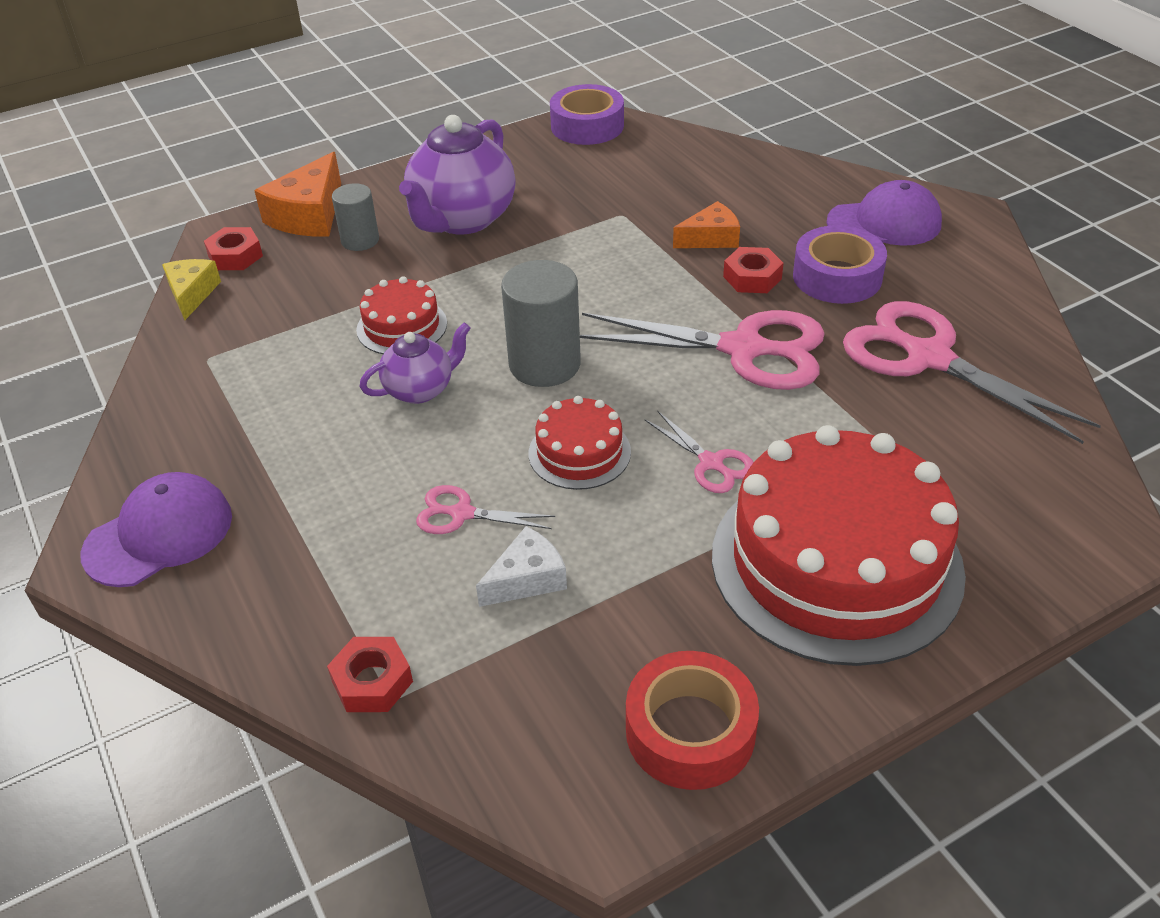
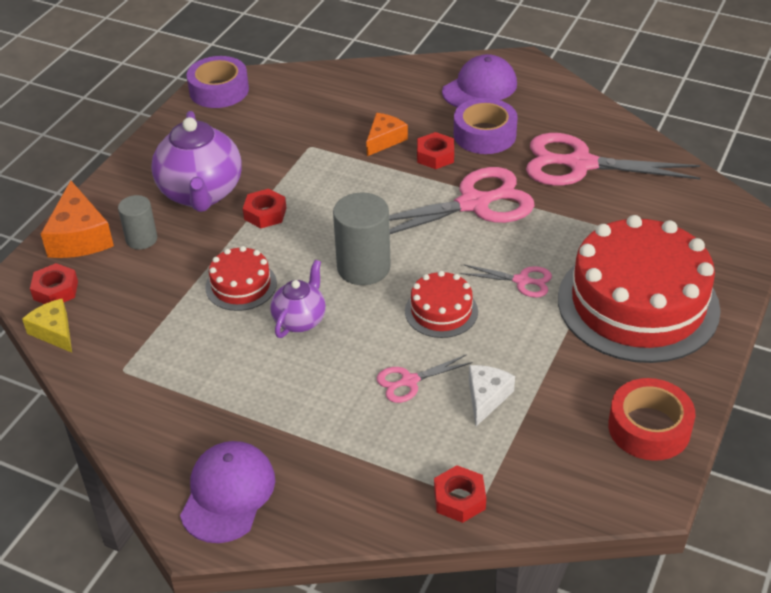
camera: 35 degrees left, 0 degrees up
none -> red nut [243,189,286,228]

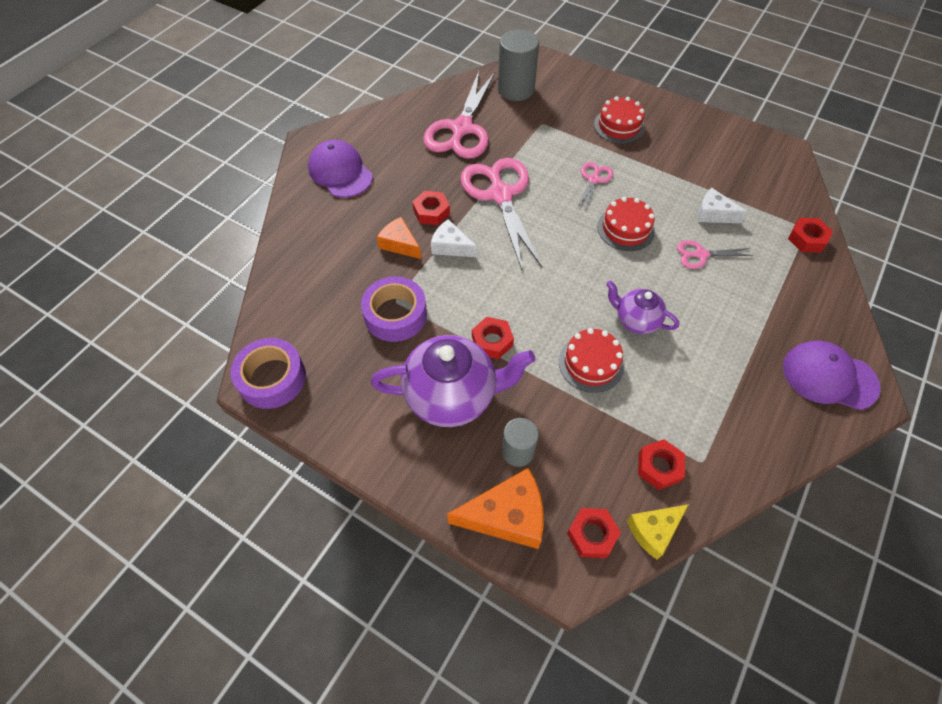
camera: 85 degrees left, 15 degrees up
grey cylinder [333,192,391,285] -> grey cylinder moved to [498,29,539,101]
pink scissors [377,354,473,403] -> pink scissors turned 105 degrees clockwise [677,240,753,269]
purple tape [454,98,518,154] -> purple tape moved to [361,276,427,342]
red cake [558,215,721,363] -> red cake [594,96,645,144], size x0.46
red tape [608,378,695,461] -> none
none -> white cheese [431,219,477,257]
none -> red nut [638,439,685,490]

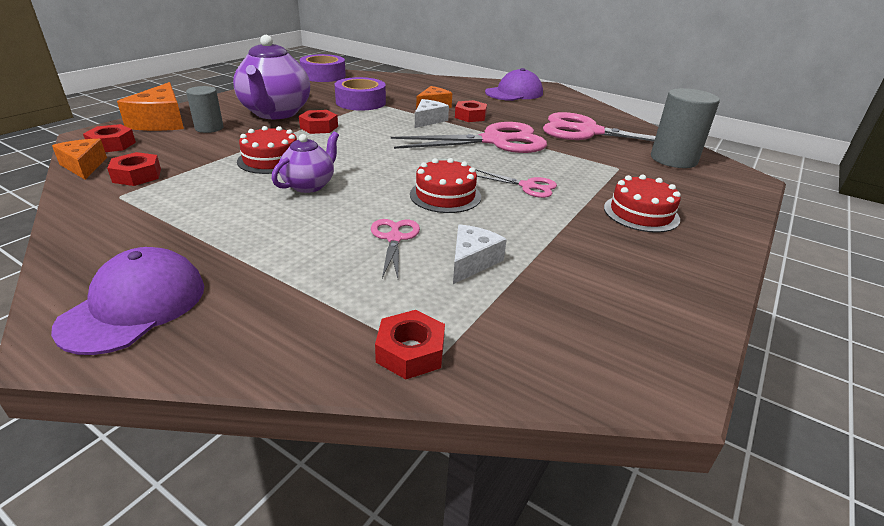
camera: 90 degrees right, 25 degrees down
yellow cheese [627,504,689,559] -> orange cheese [52,139,107,180]

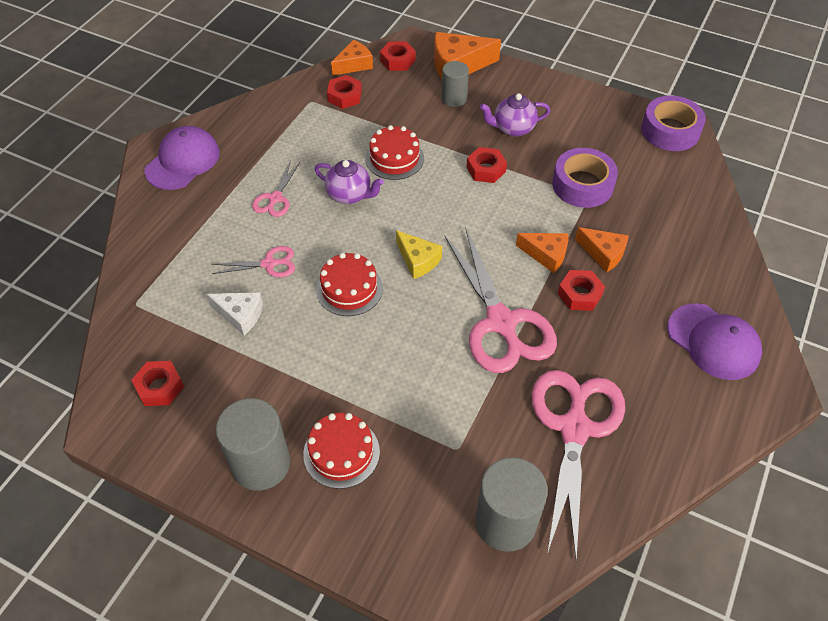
camera: 85 degrees right, 20 degrees up
purple cap [51,247,204,355] -> purple cap turned 75 degrees counterclockwise [144,126,220,190]
purple teapot [233,35,310,119] -> purple teapot [480,93,550,137], size x0.55
red nut [375,310,445,379] -> red nut moved to [131,361,184,406]
white cheese [415,99,449,128] -> orange cheese [516,233,569,273]
pink scissors [475,169,557,198] -> pink scissors moved to [252,161,300,217]
none -> grey cylinder [216,398,290,491]
none -> yellow cheese [396,230,442,279]

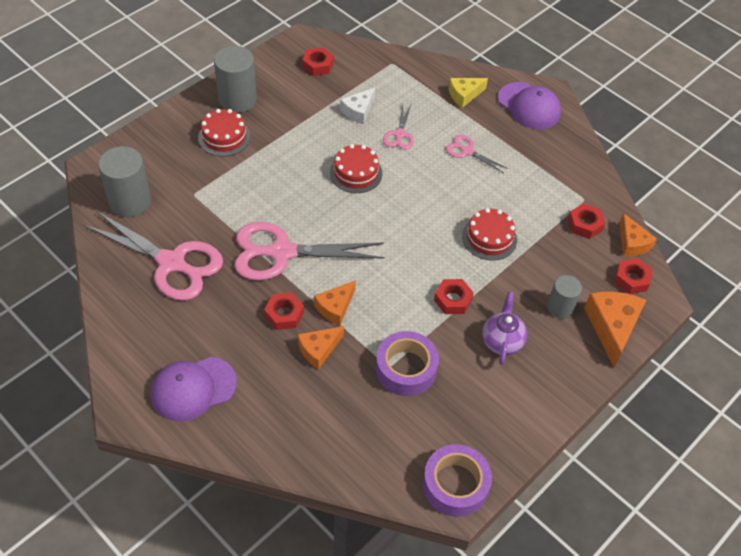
camera: 105 degrees right, 0 degrees up
purple teapot [315,160,384,204] -> none
yellow cheese [396,230,442,279] -> yellow cheese moved to [448,78,488,108]

